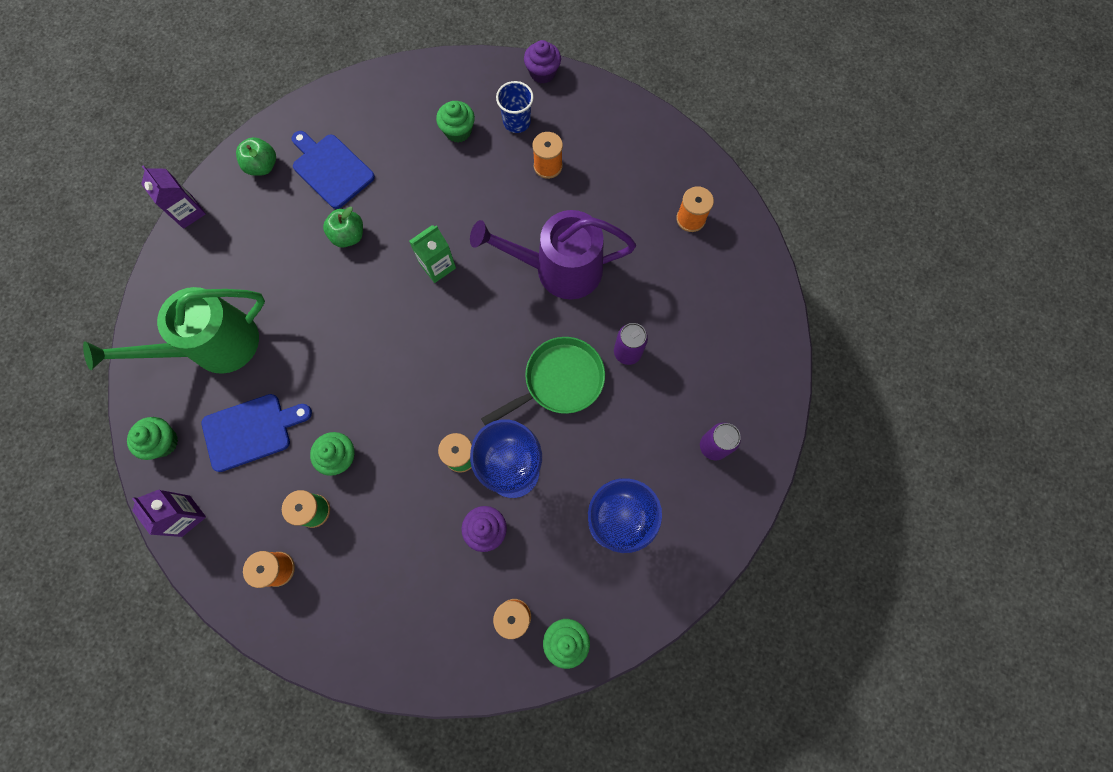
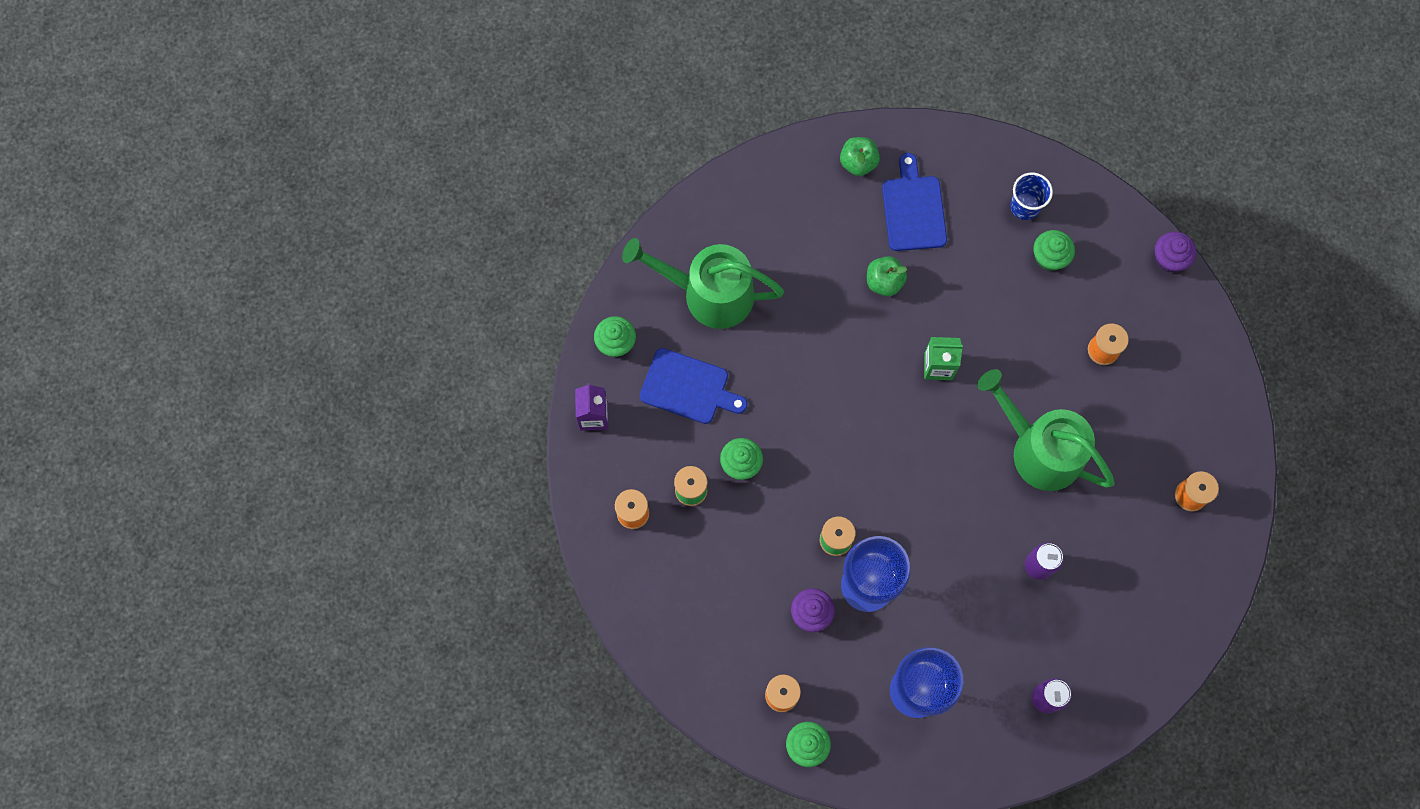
camera: 40 degrees right, 0 degrees up
purple carton [141,165,206,229] -> none
purple watering can [470,210,636,299] -> green watering can [977,369,1115,491]
green pan [481,337,605,426] -> none
blue cup [496,81,534,133] -> blue cup moved to [1010,172,1053,220]

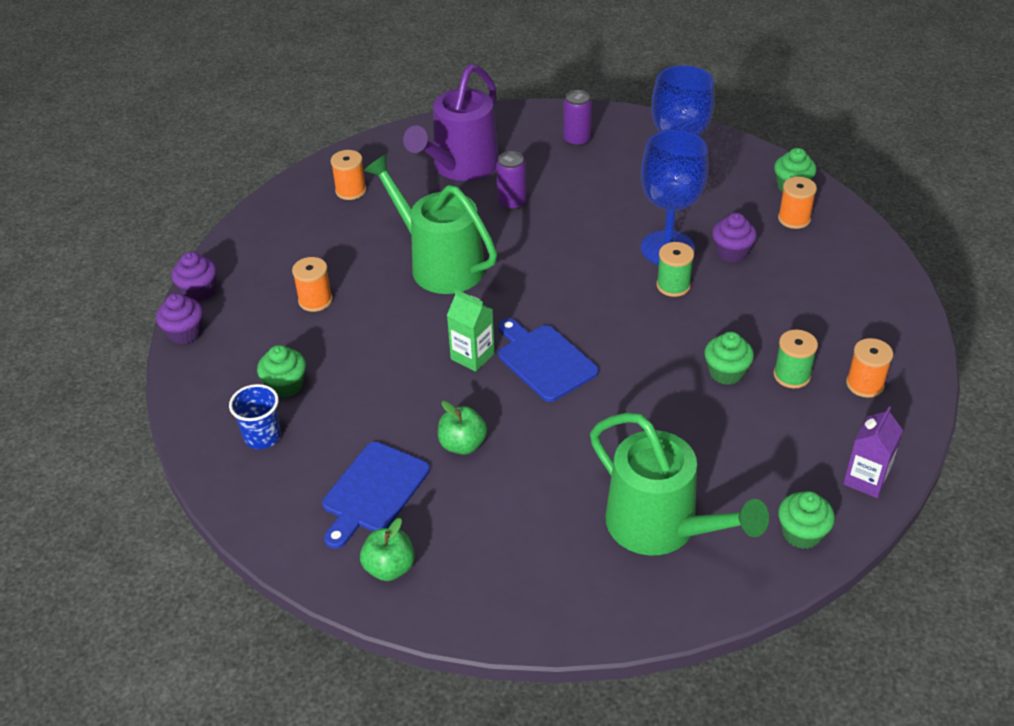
camera: 145 degrees left, 30 degrees down
blue cutting board [640,348,747,424] -> blue cutting board moved to [498,318,599,402]
green watering can [977,369,1115,491] -> green watering can turned 150 degrees clockwise [364,154,497,294]
none -> purple cupcake [171,252,217,301]
none -> purple watering can [403,64,499,181]

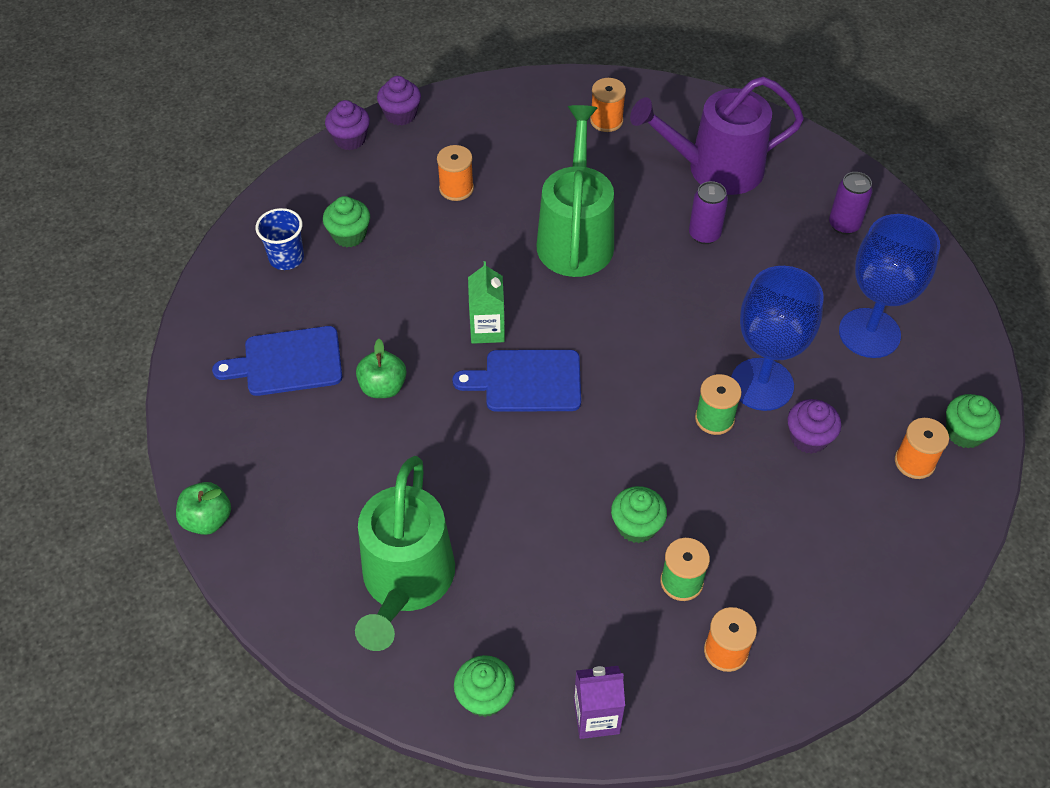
camera: 50 degrees right, 10 degrees up
green apple [360,518,415,581] -> green apple moved to [176,482,231,535]
blue cutting board [498,318,599,402] -> blue cutting board turned 105 degrees counterclockwise [452,350,581,412]

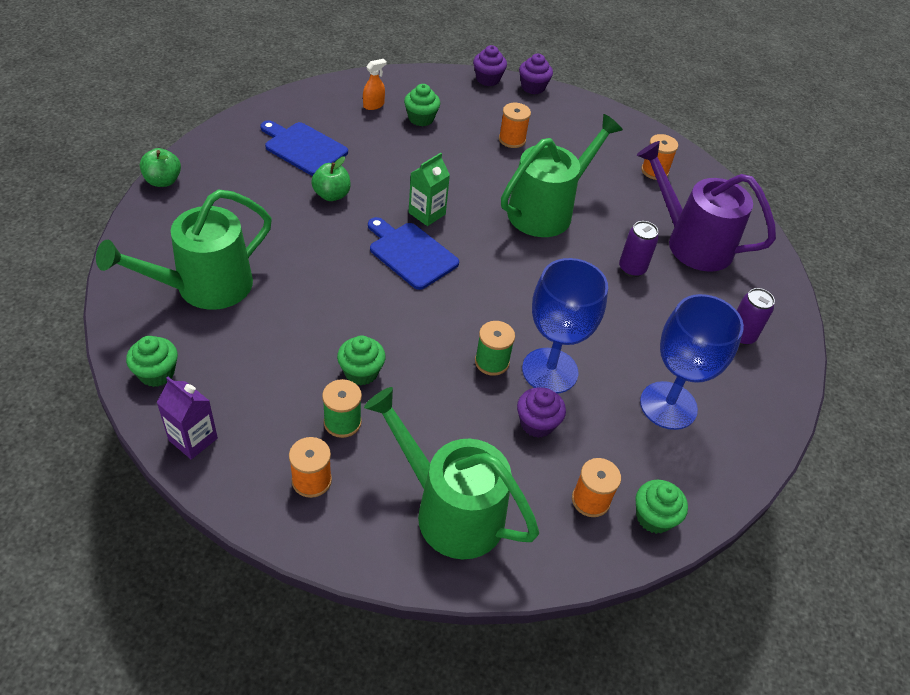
camera: 40 degrees right, 5 degrees down
blue cup [256,208,304,270] -> orange spray bottle [363,59,386,110]
none -> green watering can [364,387,539,559]

